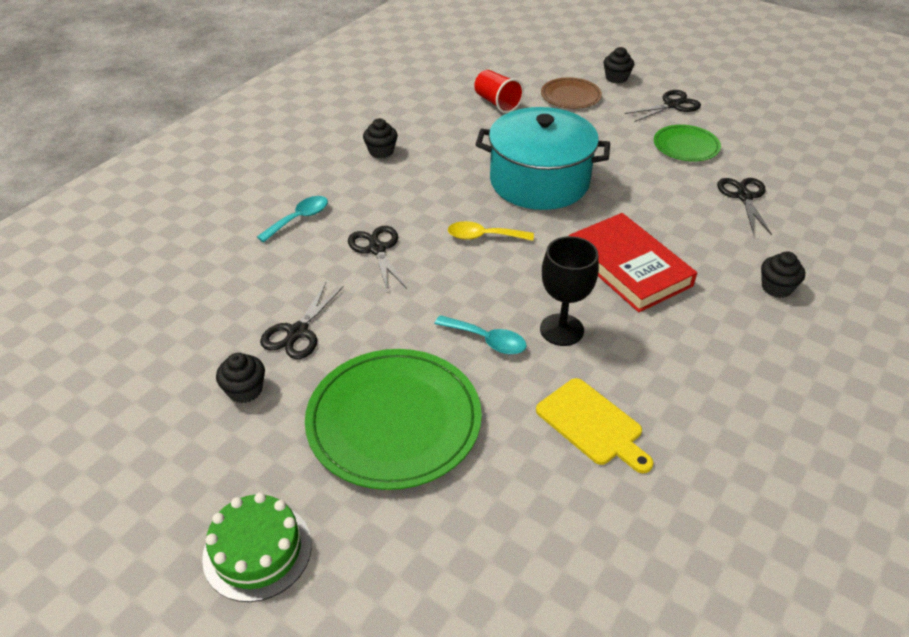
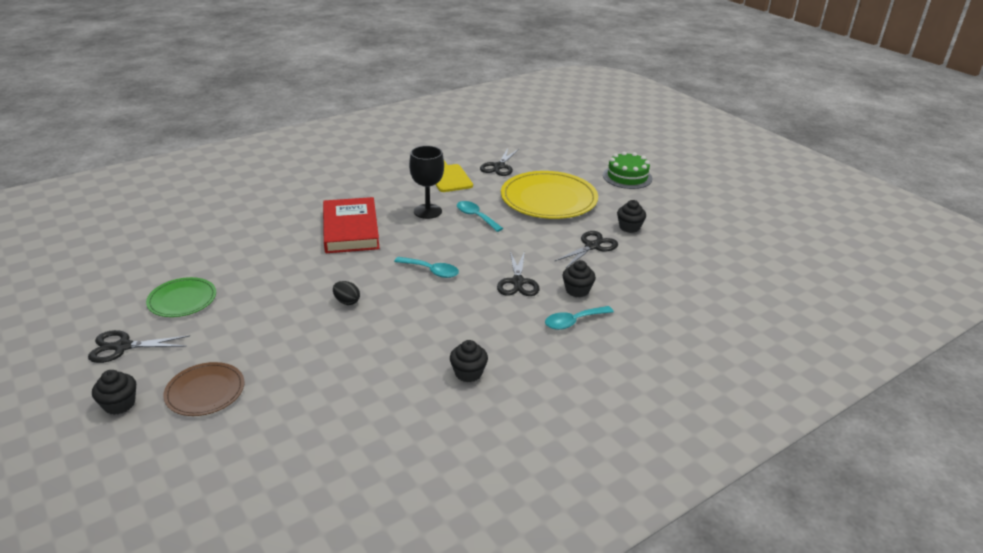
camera: 160 degrees left, 10 degrees down
green plate [305,349,482,490] -> yellow plate [501,171,598,219]
yellow spoon [448,221,534,241] -> turquoise spoon [394,257,459,278]
red cup [474,70,524,113] -> none
turquoise pot [475,107,610,210] -> black egg [333,281,360,305]
black scissors [717,178,772,235] -> black scissors moved to [480,148,519,176]
black cupcake [761,251,805,298] -> black cupcake moved to [563,260,596,297]

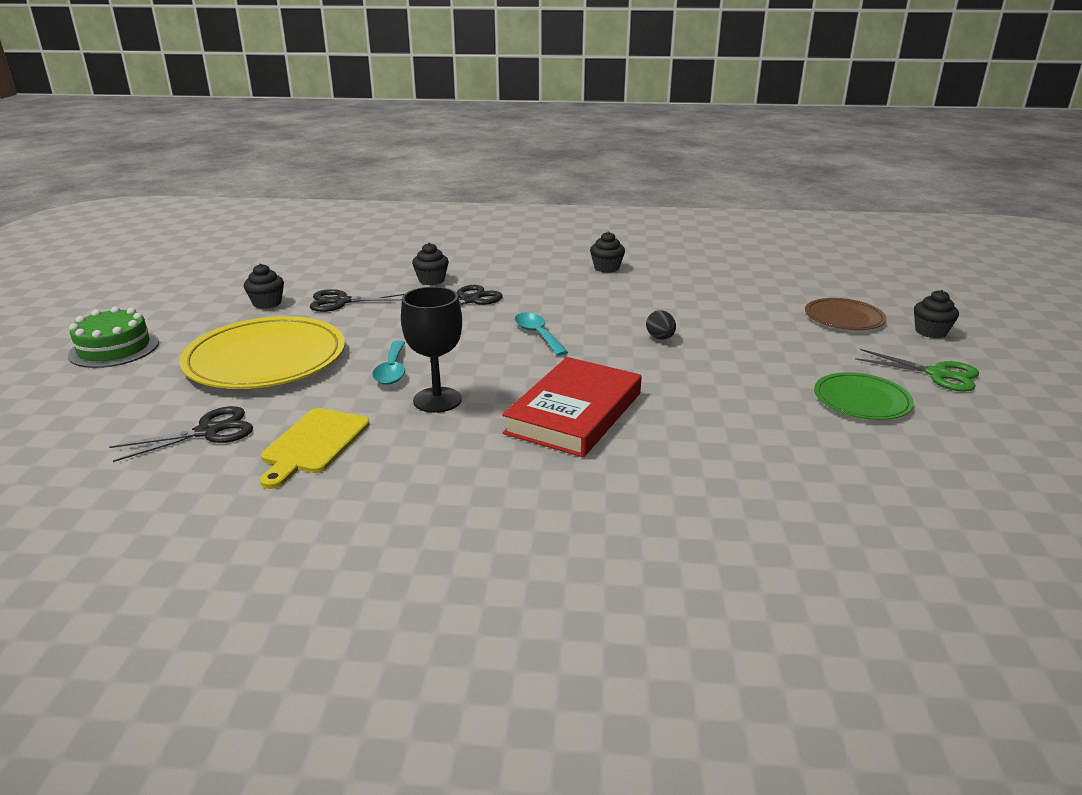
camera: 140 degrees left, 5 degrees down
black scissors [88,330,190,363] -> green scissors [855,349,979,392]
turquoise spoon [545,306,614,330] -> none

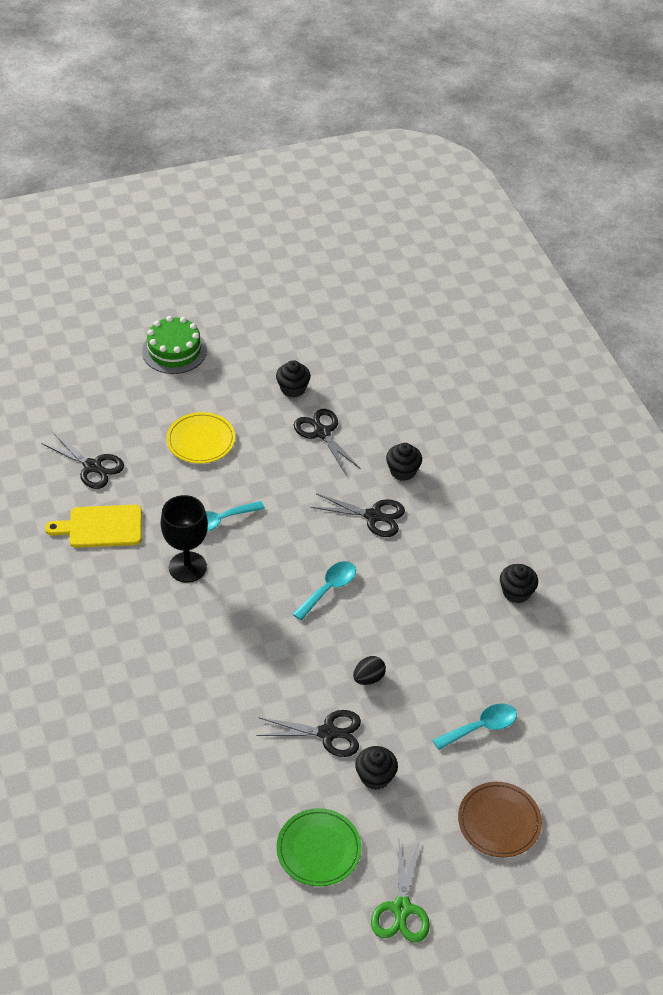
camera: 65 degrees right, 20 degrees up
yellow plate [179,316,345,389] -> yellow plate [166,412,235,463], size x0.54
red book [502,357,642,457] -> none
black cupcake [914,290,959,338] -> black cupcake moved to [355,746,398,790]
none -> black scissors [256,710,361,757]
none -> turquoise spoon [433,703,517,750]

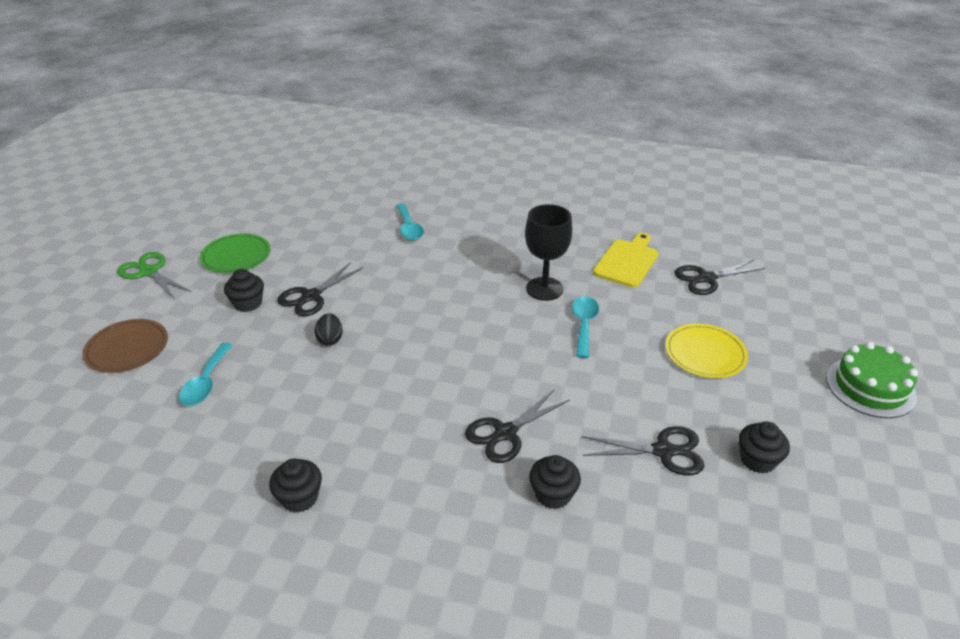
camera: 125 degrees right, 10 degrees down
turquoise spoon [293,561,356,621] -> turquoise spoon moved to [396,203,424,241]

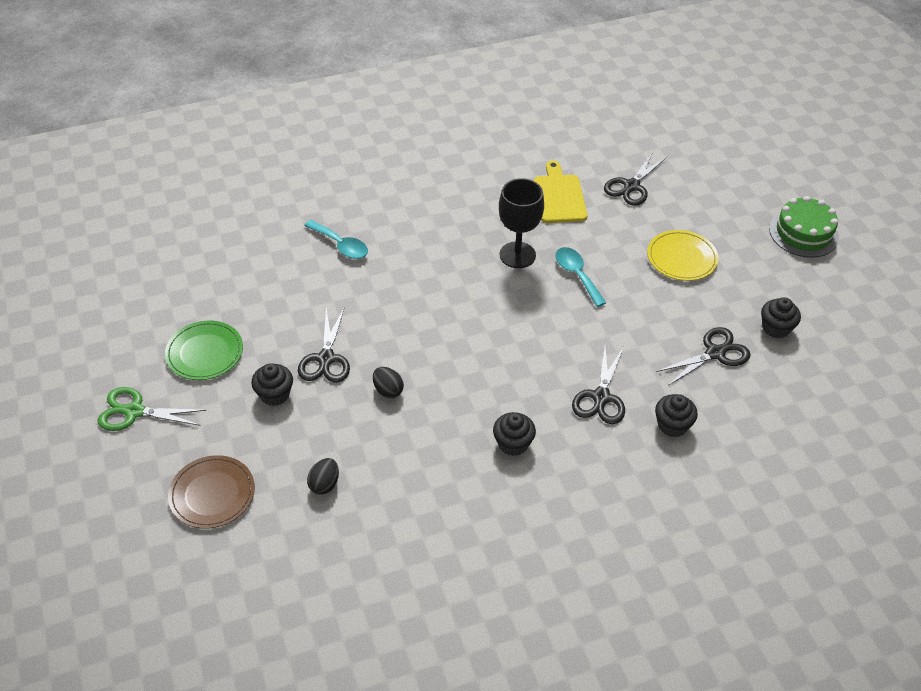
camera: 35 degrees left, 10 degrees up
turquoise spoon [178,343,233,406] -> black egg [307,458,339,495]
black cupcake [269,459,322,513] -> black cupcake moved to [493,412,536,456]

